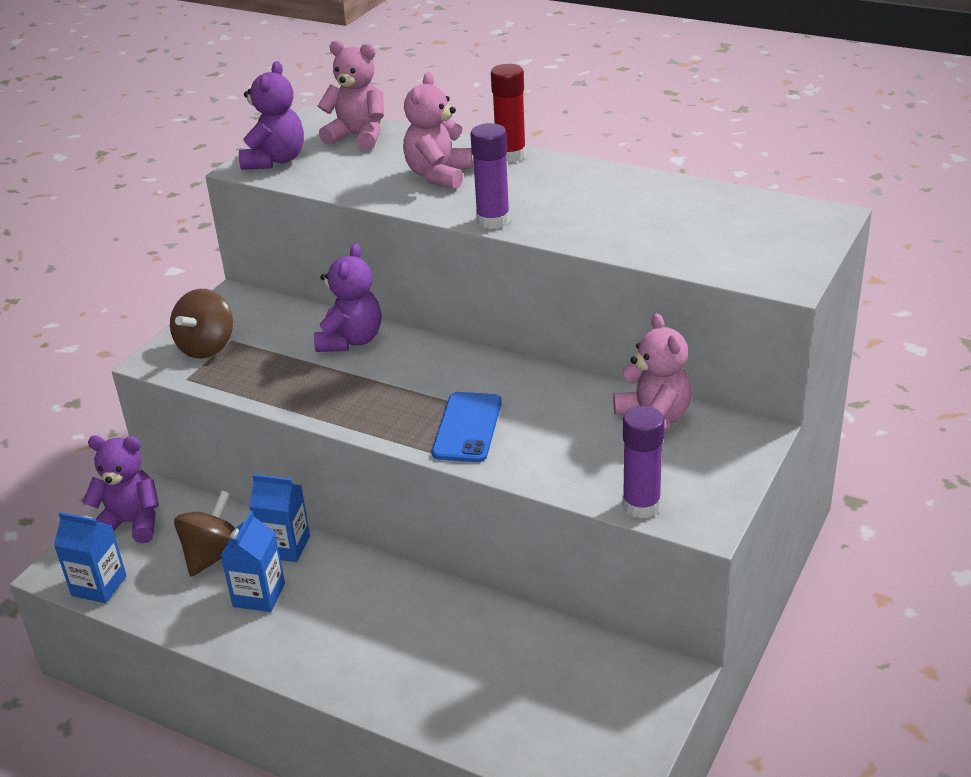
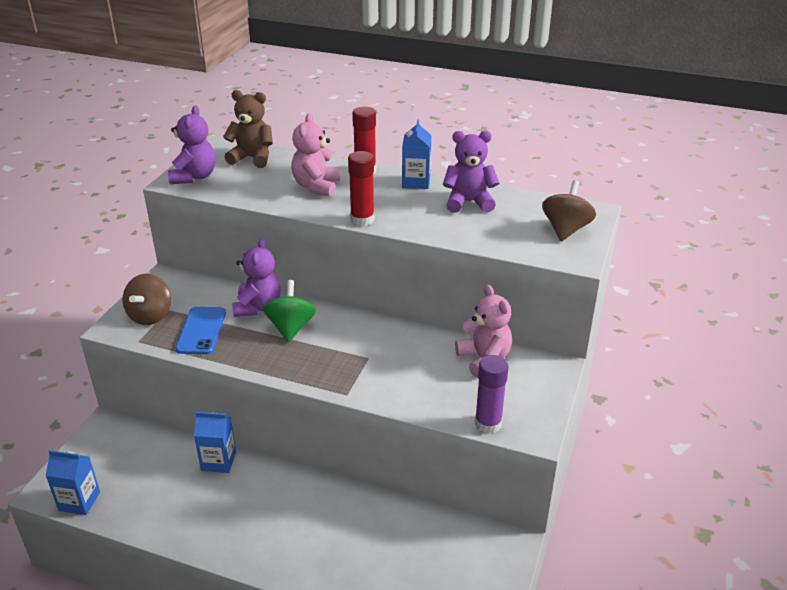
camera: 10 degrees left, 0 degrees up
purple teddy bear [83,435,159,543] -> purple teddy bear moved to [443,131,499,213]
brown spinning top [174,491,235,576] -> brown spinning top moved to [542,180,596,241]
blue carton [221,511,285,612] -> blue carton moved to [402,120,431,189]
pink teddy bear [318,40,384,150] -> brown teddy bear [223,90,273,168]
blue phone [432,392,502,462] -> blue phone moved to [176,307,226,354]
purple glue stick [470,123,510,229] -> red glue stick [348,151,374,226]
none -> green spinning top [263,280,316,343]

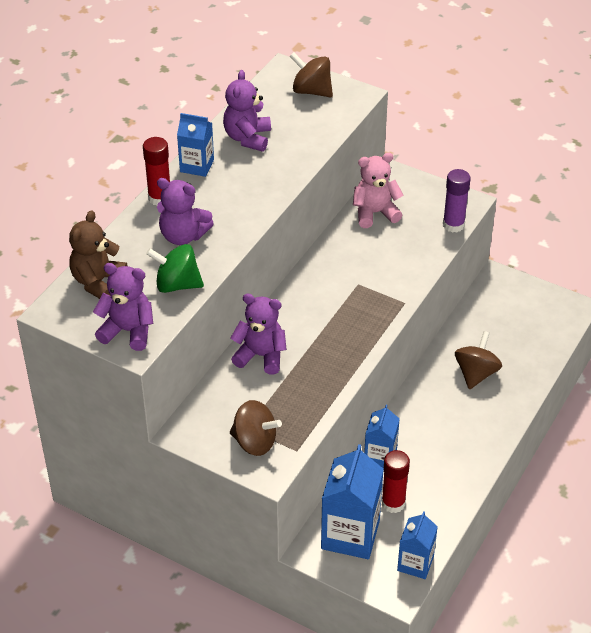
camera: 80 degrees left, 10 degrees up
blue phone [176,307,226,354] -> none
green spinning top [263,280,316,343] -> green spinning top moved to [146,244,204,293]
pink teddy bear [291,113,340,197] -> purple teddy bear [157,178,214,245]
red glue stick [348,151,374,226] -> red glue stick moved to [382,450,410,513]
none -> blue carton [321,444,384,559]
none -> brown spinning top [455,331,502,389]

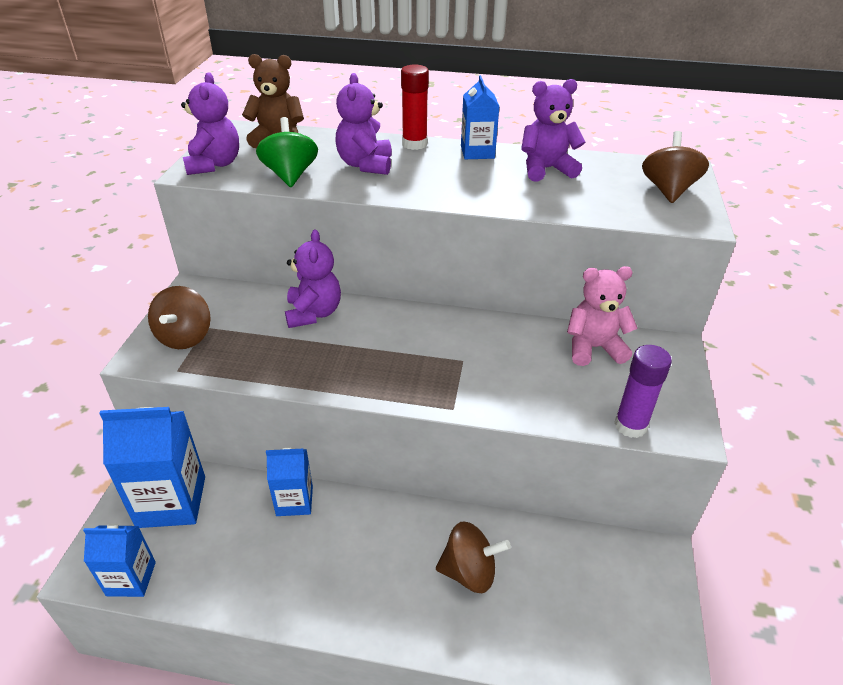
camera: 70 degrees right, 5 degrees down
pink teddy bear [353,153,404,228] -> pink teddy bear turned 60 degrees counterclockwise [567,266,638,366]
red glue stick [382,450,410,513] -> none

